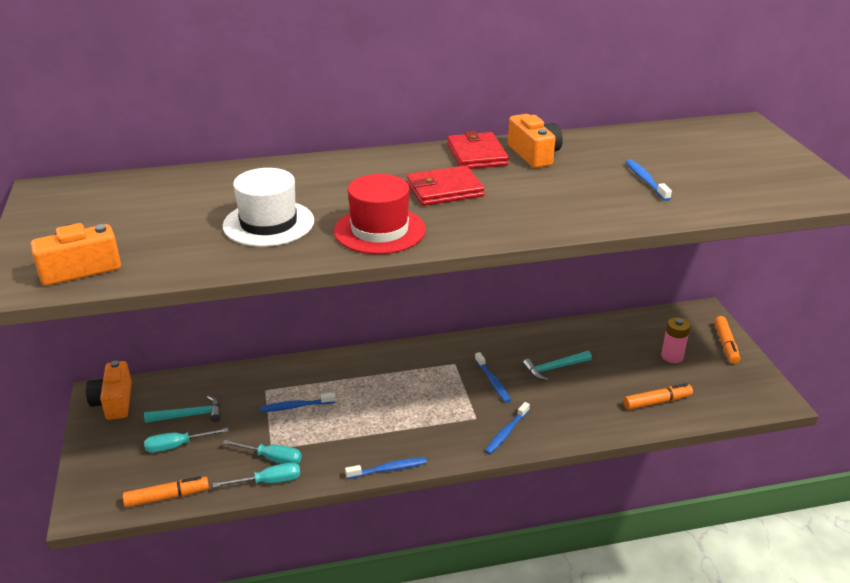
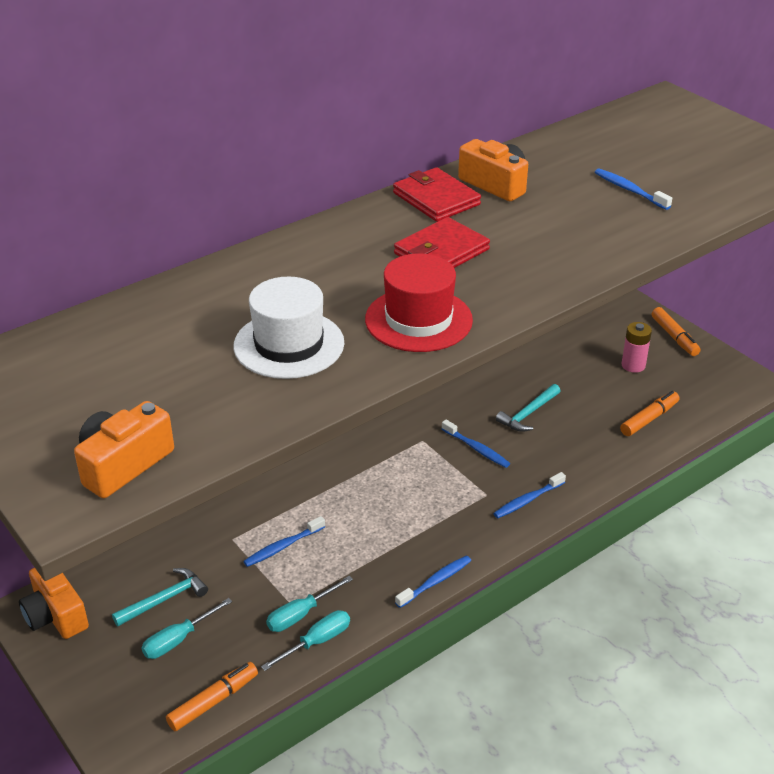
camera: 25 degrees left, 5 degrees up
turquoise screwdriver [223,440,302,464] -> turquoise screwdriver turned 150 degrees clockwise [266,576,353,632]
blue toothbrush [485,402,530,454] -> blue toothbrush turned 45 degrees clockwise [493,472,566,518]

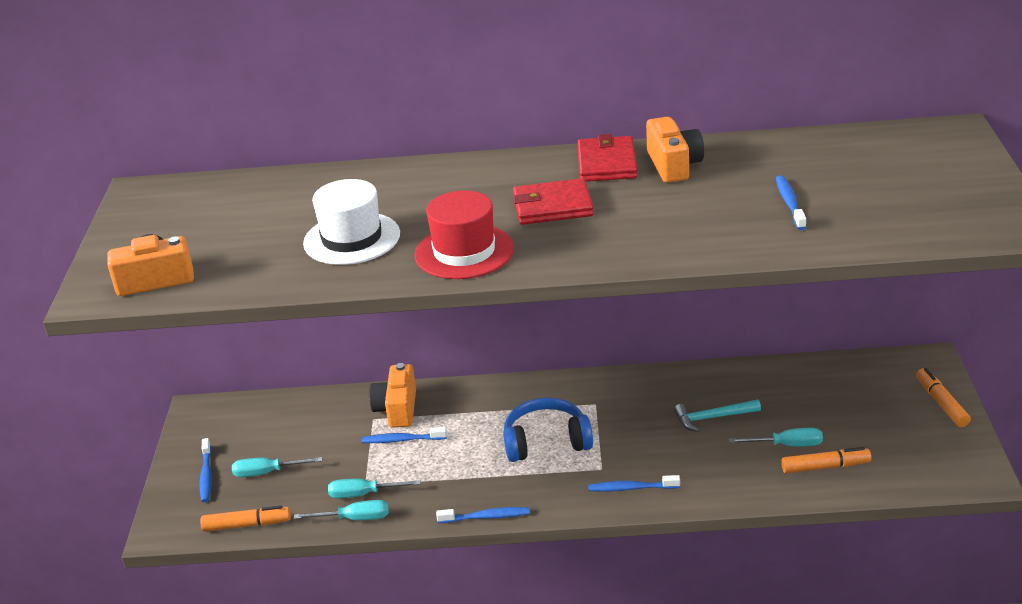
camera: 40 degrees right, 5 degrees down
orange camera [19,568,89,639] -> orange camera moved to [369,363,416,427]
turquoise hammer [112,568,208,626] -> none
blue toothbrush [442,420,510,468] -> blue toothbrush moved to [199,438,212,503]
pink battery [621,322,652,373] -> none
orange marker [652,307,701,356] -> orange marker turned 150 degrees clockwise [916,368,971,427]
none -> blue headphones [503,398,593,462]
none -> turquoise screwdriver [729,428,823,447]

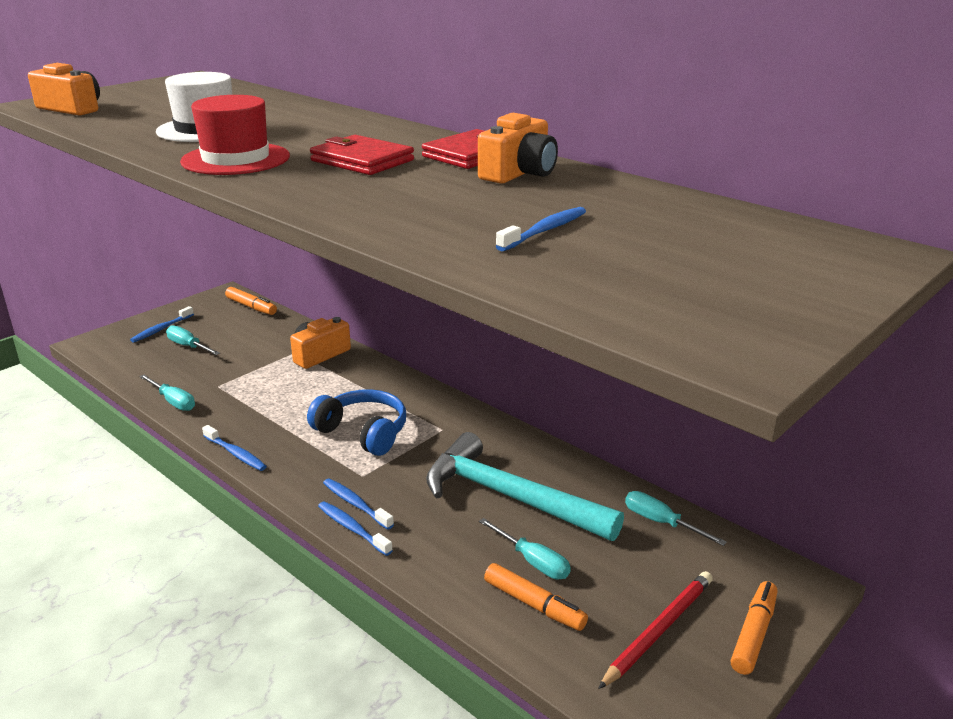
camera: 40 degrees right, 5 degrees down
orange marker [200,505,291,532] -> orange marker moved to [225,287,277,315]
turquoise screwdriver [328,479,421,498] -> turquoise screwdriver moved to [625,491,727,546]
blue toothbrush [361,427,447,443] -> blue toothbrush moved to [318,501,393,556]
turquoise hammer [674,399,761,432] -> turquoise hammer [426,432,624,541], size x2.07
none -> red pencil [598,571,713,689]

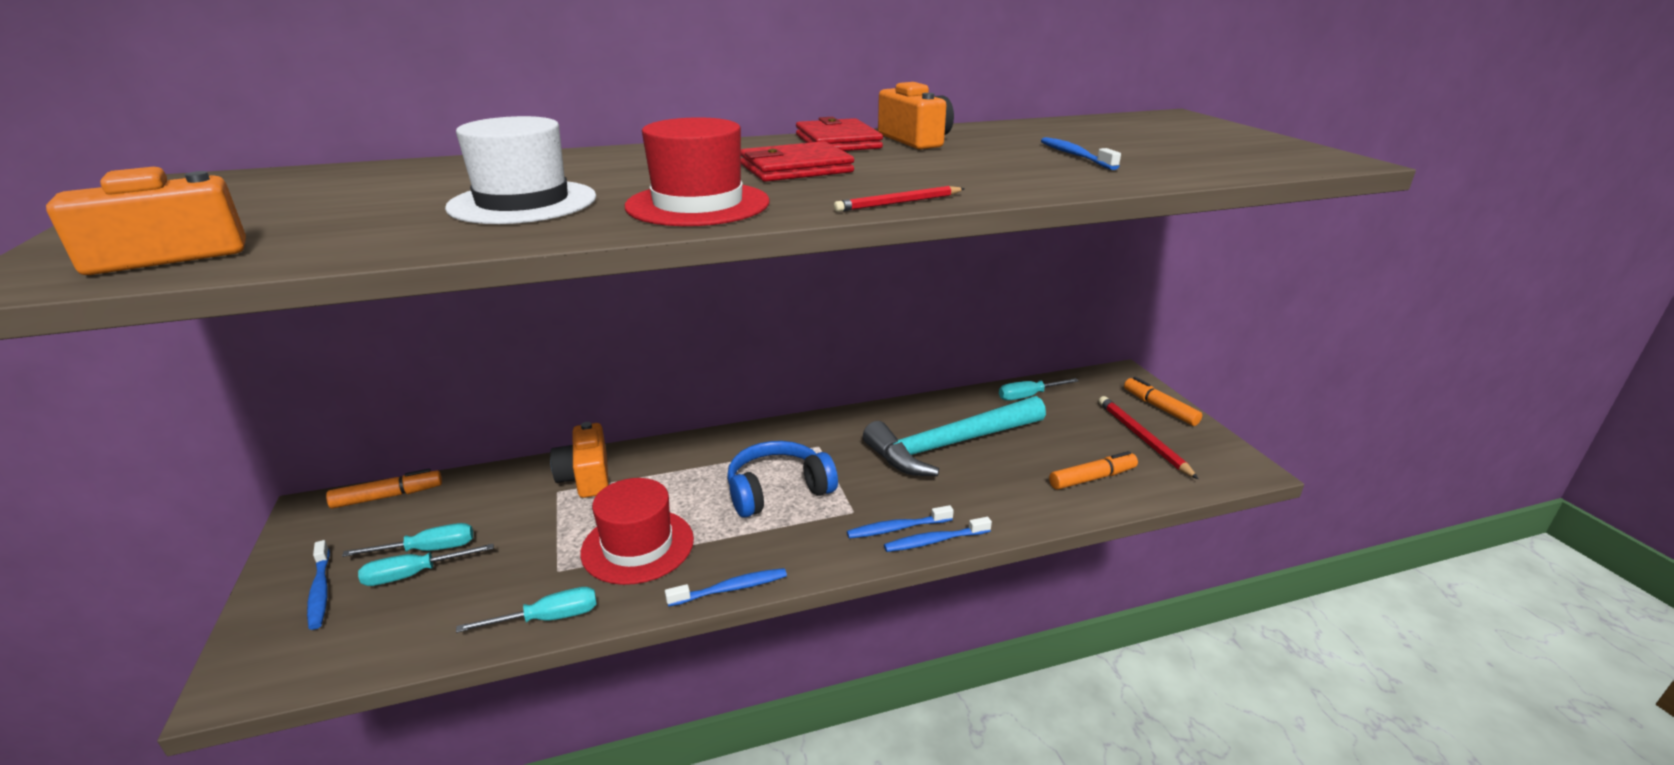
camera: 60 degrees left, 0 degrees up
turquoise screwdriver [479,518,571,580] -> turquoise screwdriver moved to [342,523,473,557]
none -> red hat [580,478,694,585]
none -> red pencil [834,186,965,212]

